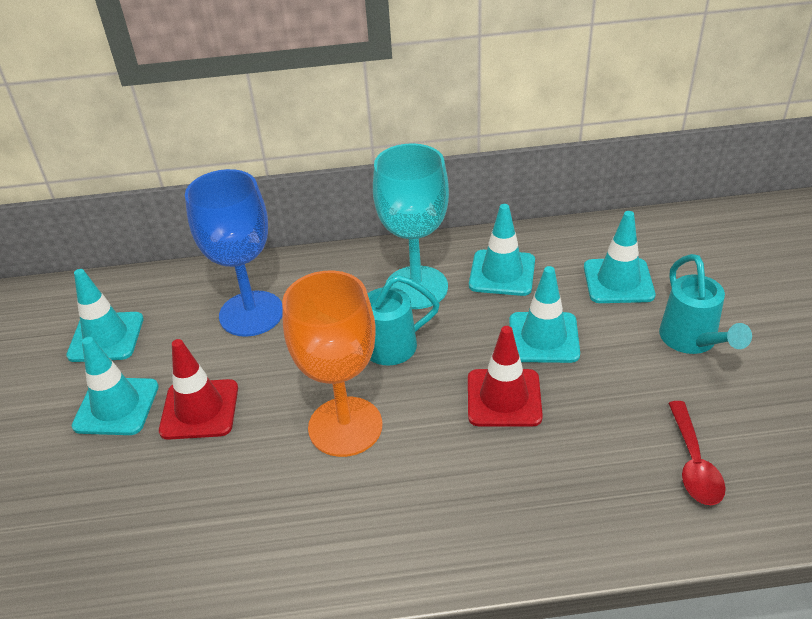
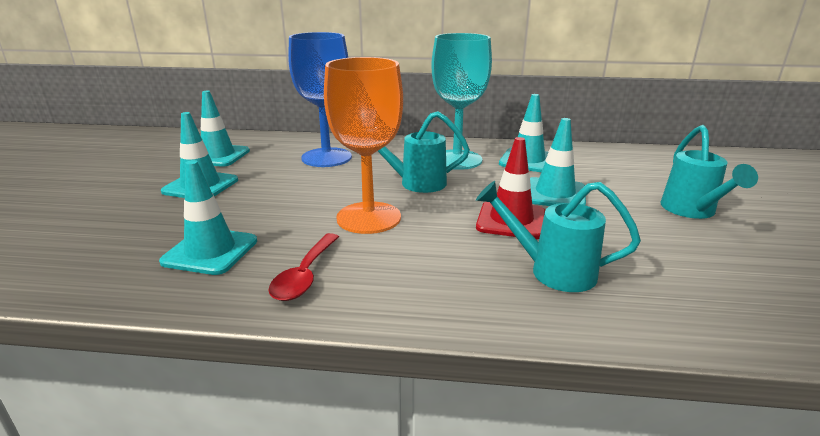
camera: 10 degrees right, 15 degrees down
red traffic cone [159,339,238,440] -> none
turquoise traffic cone [584,211,655,303] -> turquoise traffic cone moved to [159,160,257,275]
red spoon [668,401,726,505] -> red spoon moved to [268,233,339,301]
none -> turquoise watering can [476,181,641,292]

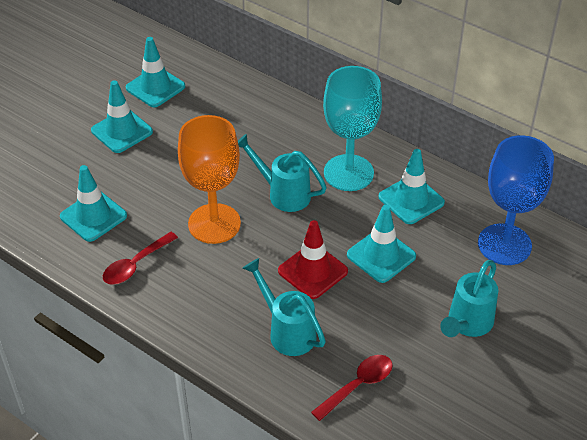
camera: 30 degrees right, 20 degrees up
blue goblet [288,32,352,167] -> blue goblet moved to [478,135,554,265]
none -> red spoon [311,355,393,421]

